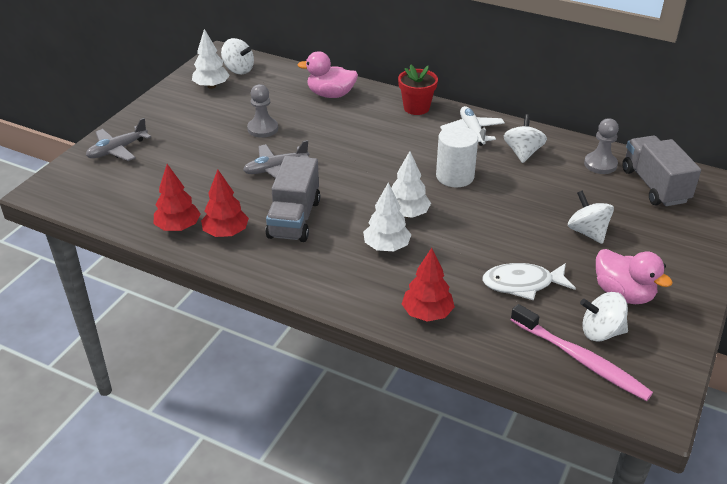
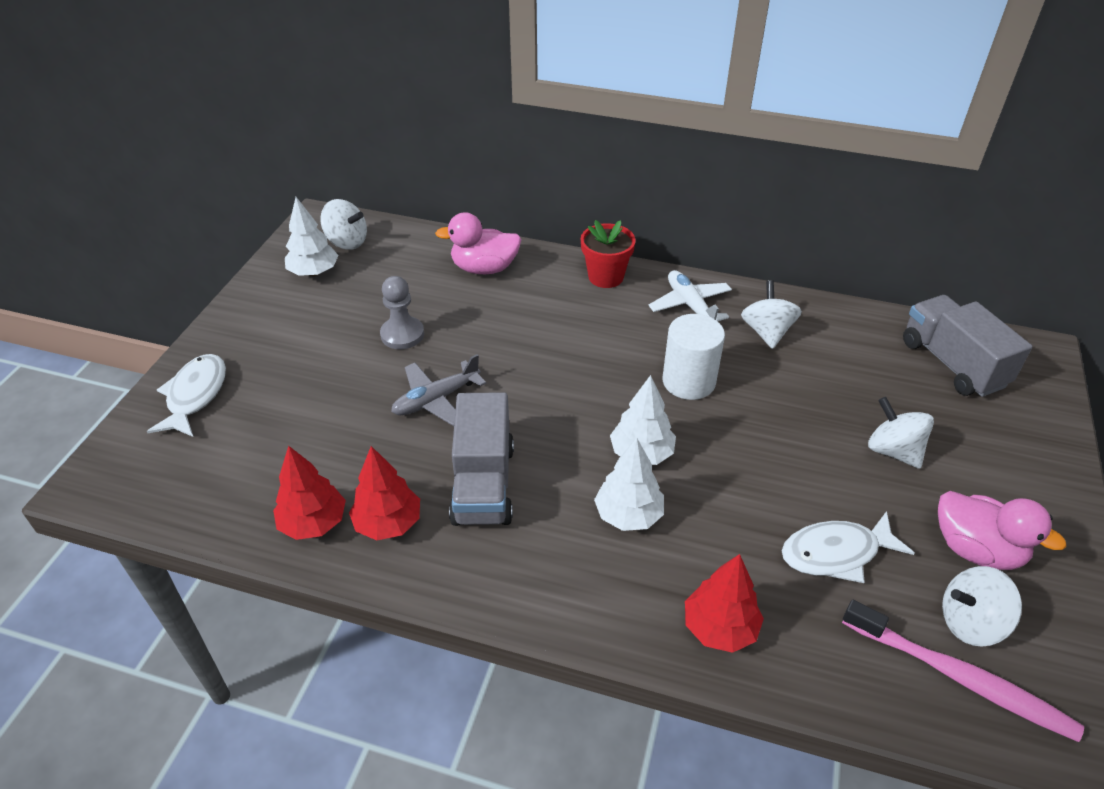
camera: 10 degrees left, 5 degrees up
grey plane [86,118,151,161] -> white fish [147,354,226,437]
grey pawn [584,118,619,174] -> none

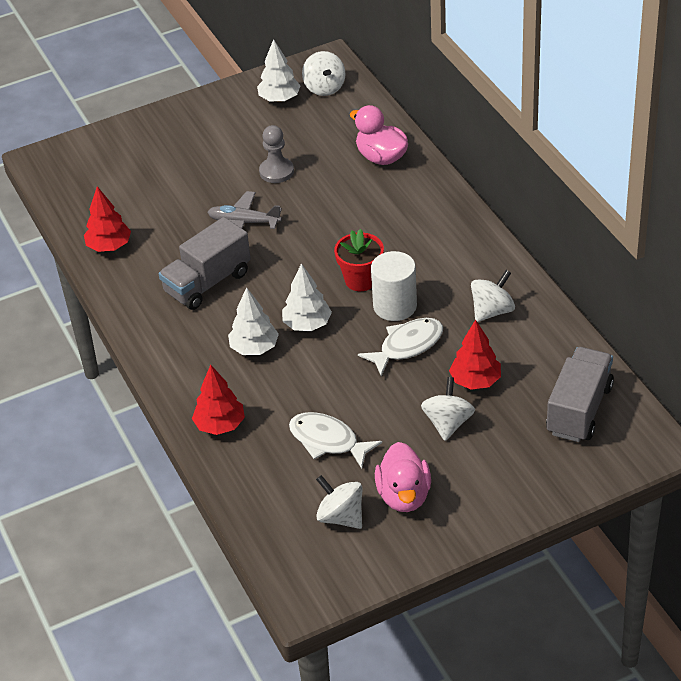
camera: 50 degrees right, 0 degrees up
white fish [147,354,226,437] -> white fish moved to [358,318,443,376]
red tree [349,446,420,540] -> red tree moved to [449,319,501,390]
red flower pot [581,220,636,288] -> red flower pot moved to [334,229,384,291]
white plane [648,270,732,321] -> none
pink toothbrush [842,600,1084,742] -> none

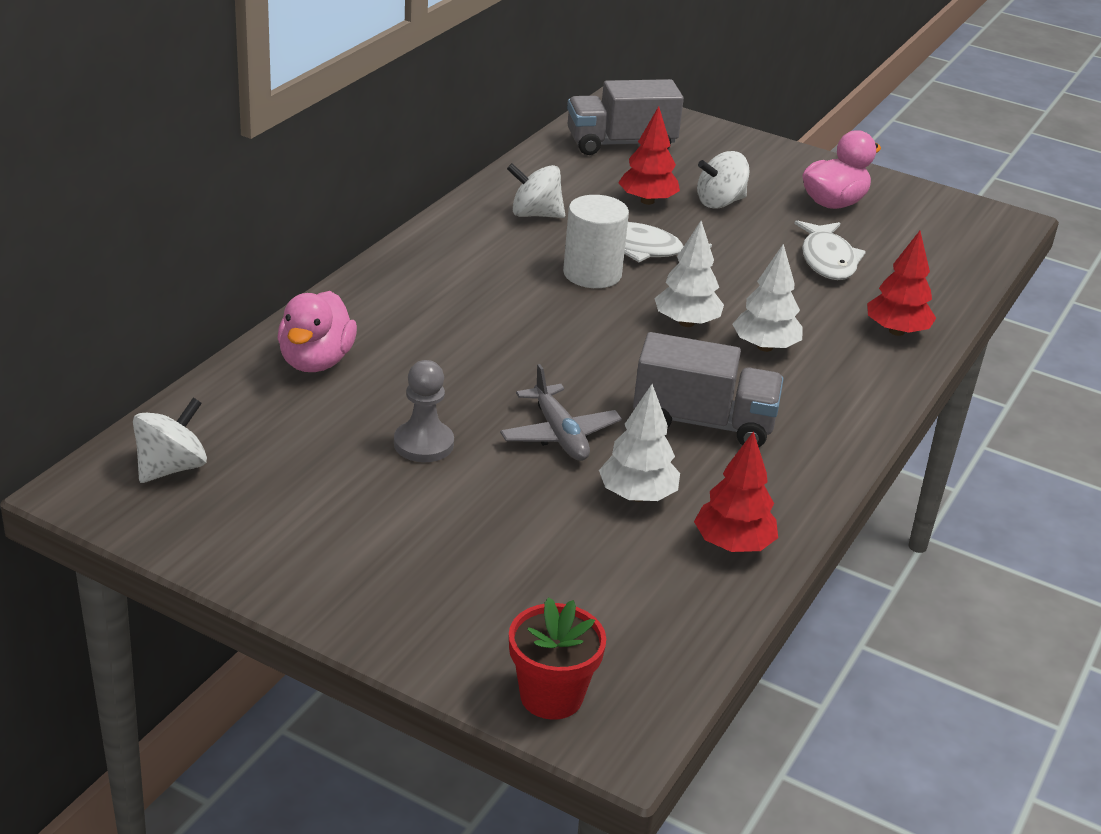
camera: 130 degrees left, 10 degrees down
white tree [257,39,301,102] -> white tree moved to [599,384,680,502]
white spinning top [316,475,362,529] -> none
red flower pot [334,229,384,291] -> red flower pot moved to [509,597,606,720]

